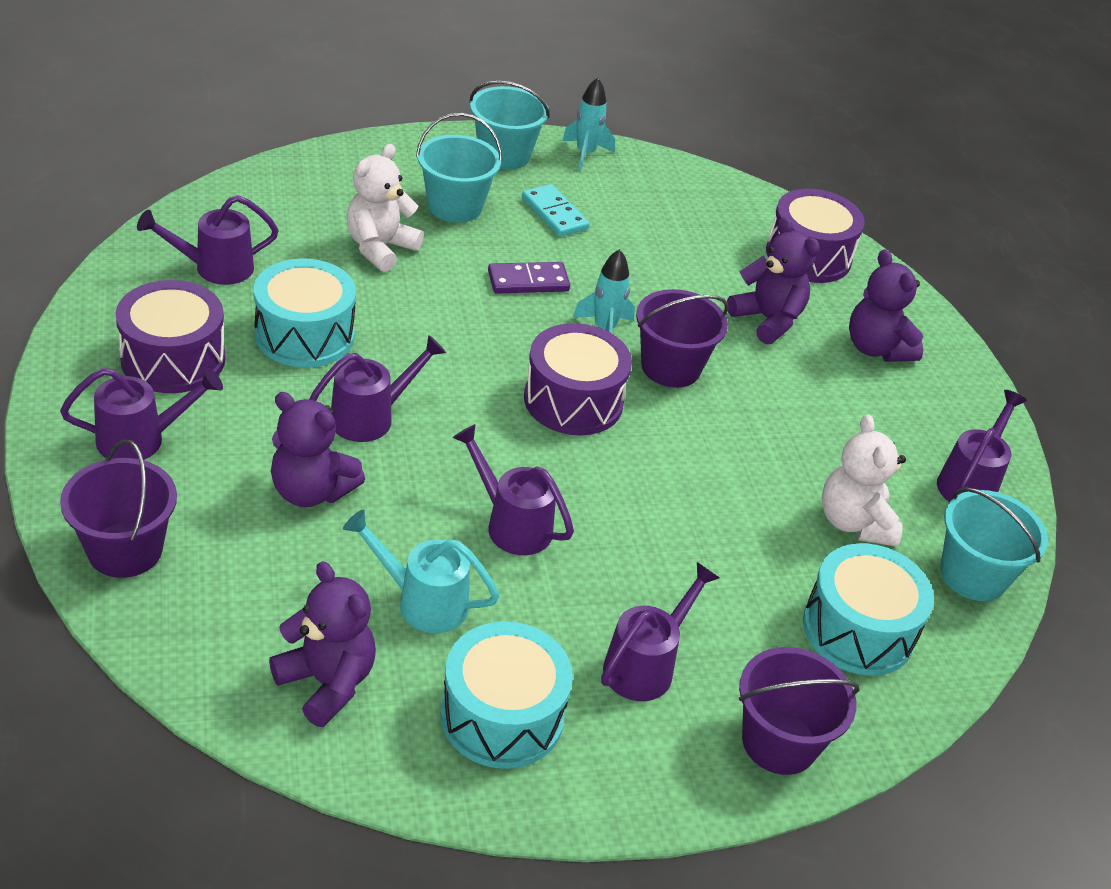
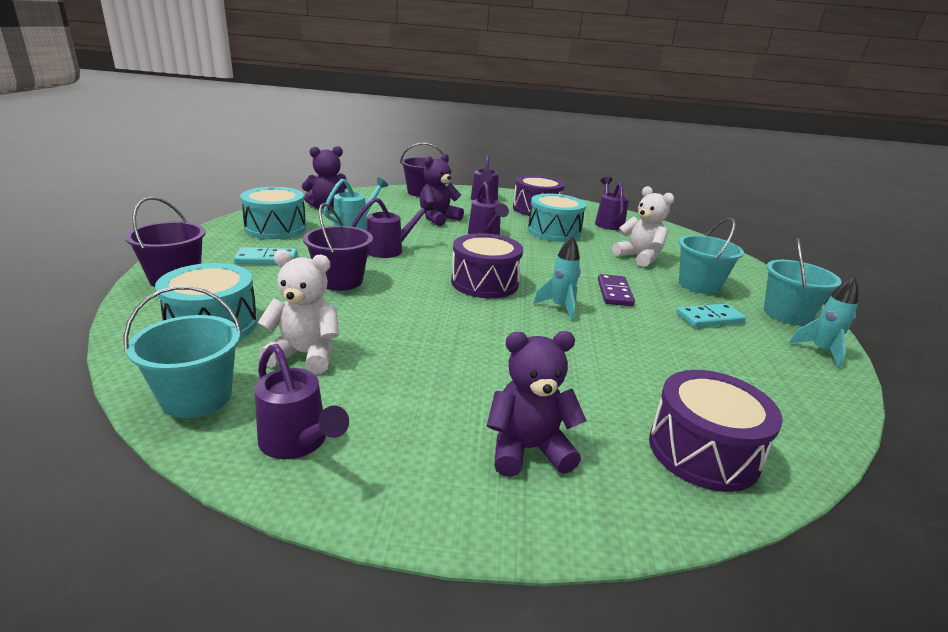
camera: 110 degrees right, 15 degrees down
purple watering can [601,562,719,701] -> turquoise domino [233,247,297,265]
purple bucket [636,289,728,388] -> purple bucket moved to [303,203,373,291]
purple teddy bear [727,217,820,344] -> none

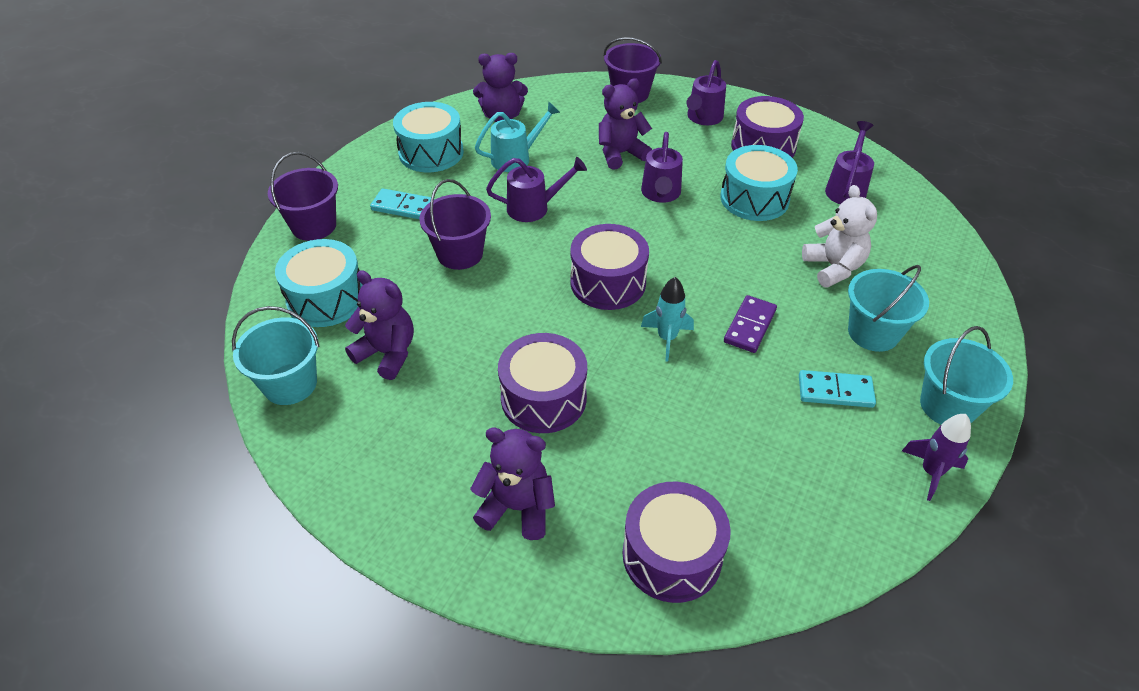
camera: 25 degrees right, 20 degrees up
purple watering can [254,344,349,459] -> none
white teddy bear [258,250,339,374] -> purple teddy bear [345,270,414,380]
turquoise rocket [789,277,859,368] -> purple rocket [902,414,971,501]
none -> purple drum [498,333,587,433]

